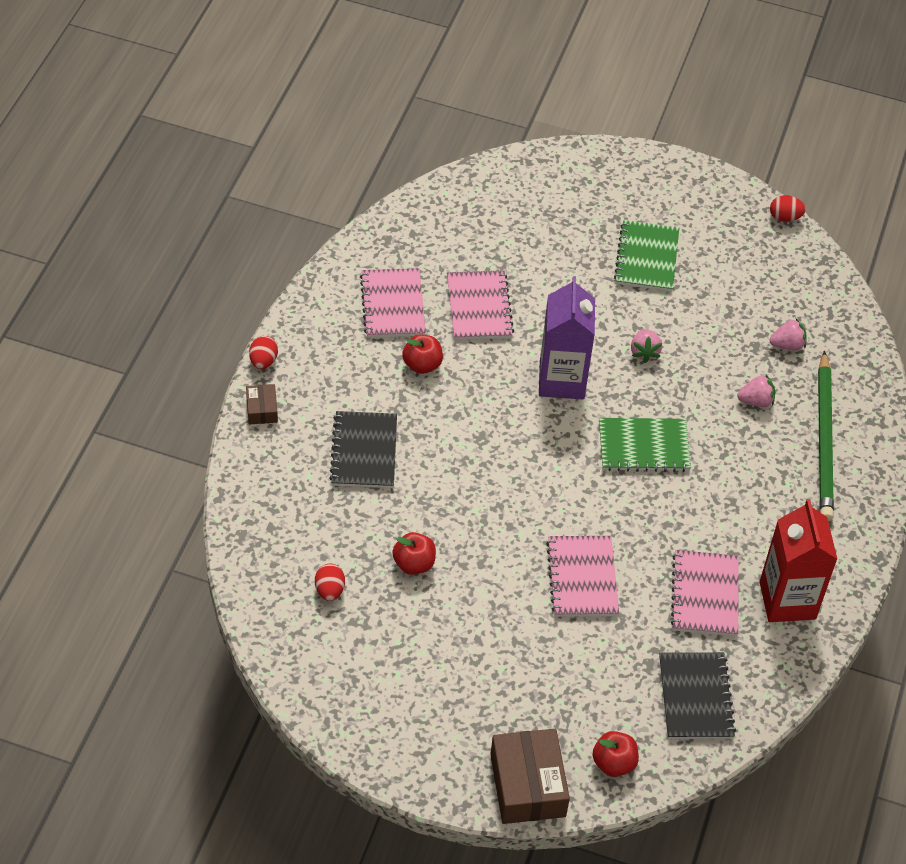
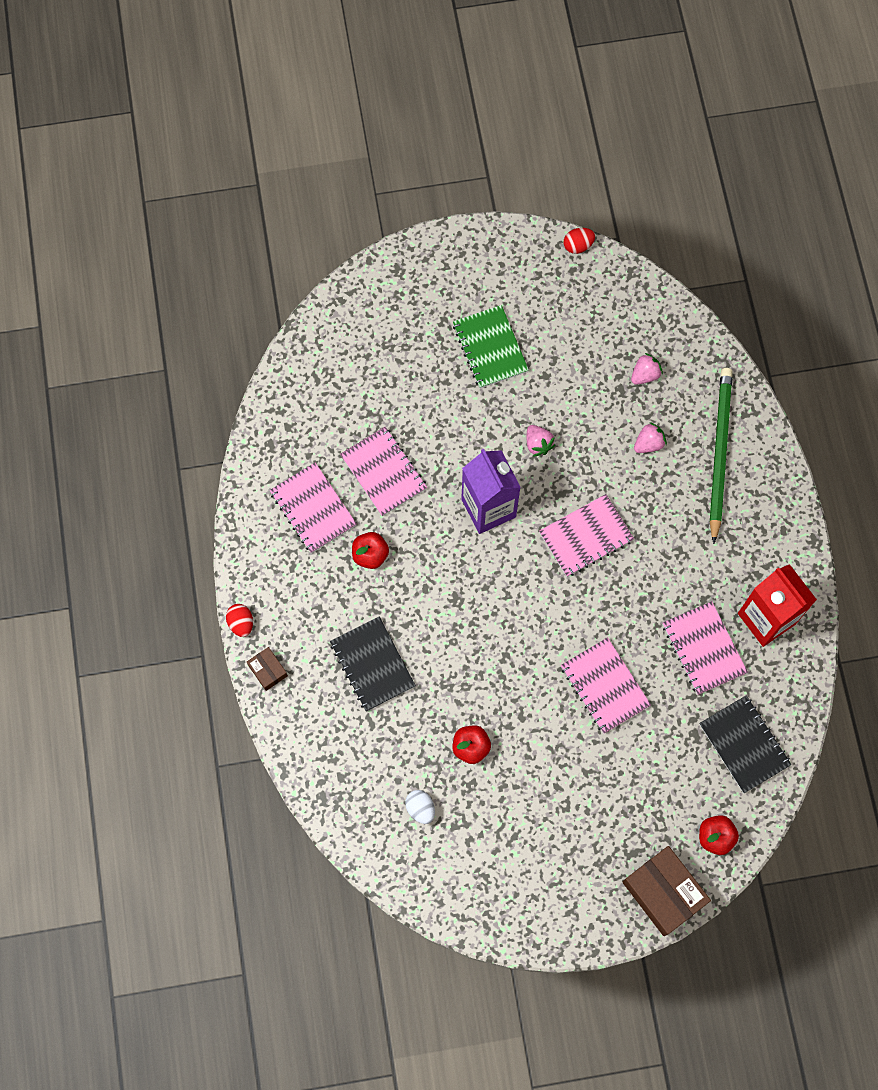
camera: 25 degrees left, 20 degrees up
red egg [315,563,345,601] -> white egg [405,790,435,824]
green notebook [599,418,691,472] -> pink notebook [539,494,634,577]
green pencil [818,351,834,521] -> green pencil turned 150 degrees counterclockwise [710,368,733,544]

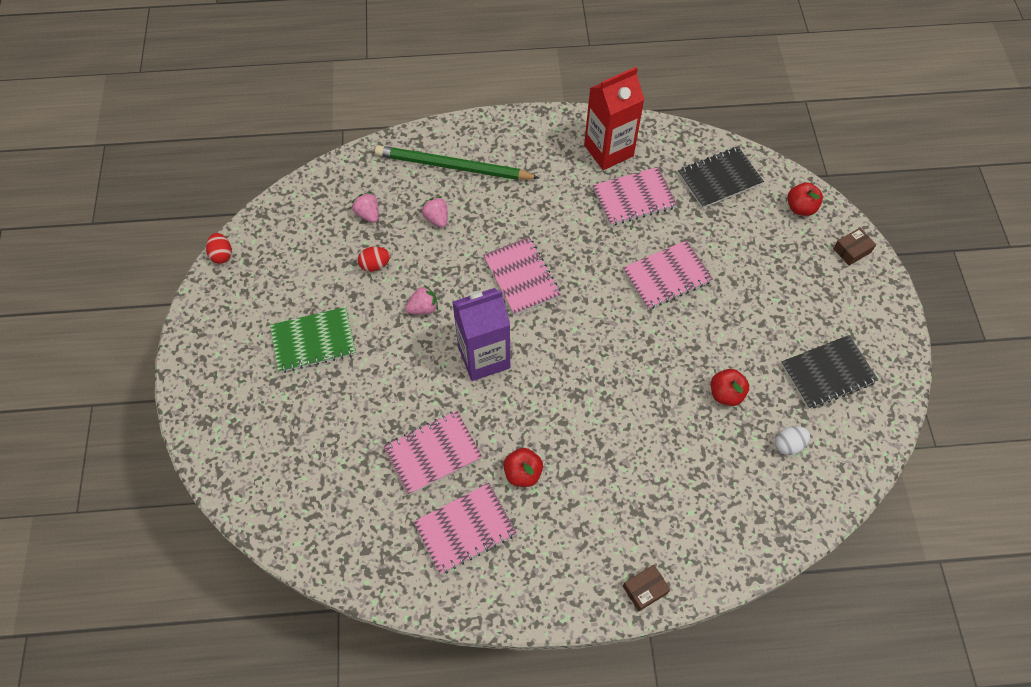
camera: 85 degrees left, 10 degrees down
red egg [226,604,253,637] -> red egg moved to [358,247,390,272]
black notebook [330,617,416,712] -> black notebook moved to [781,335,878,409]
brown box [622,846,711,936] -> brown box [833,228,876,266], size x0.50

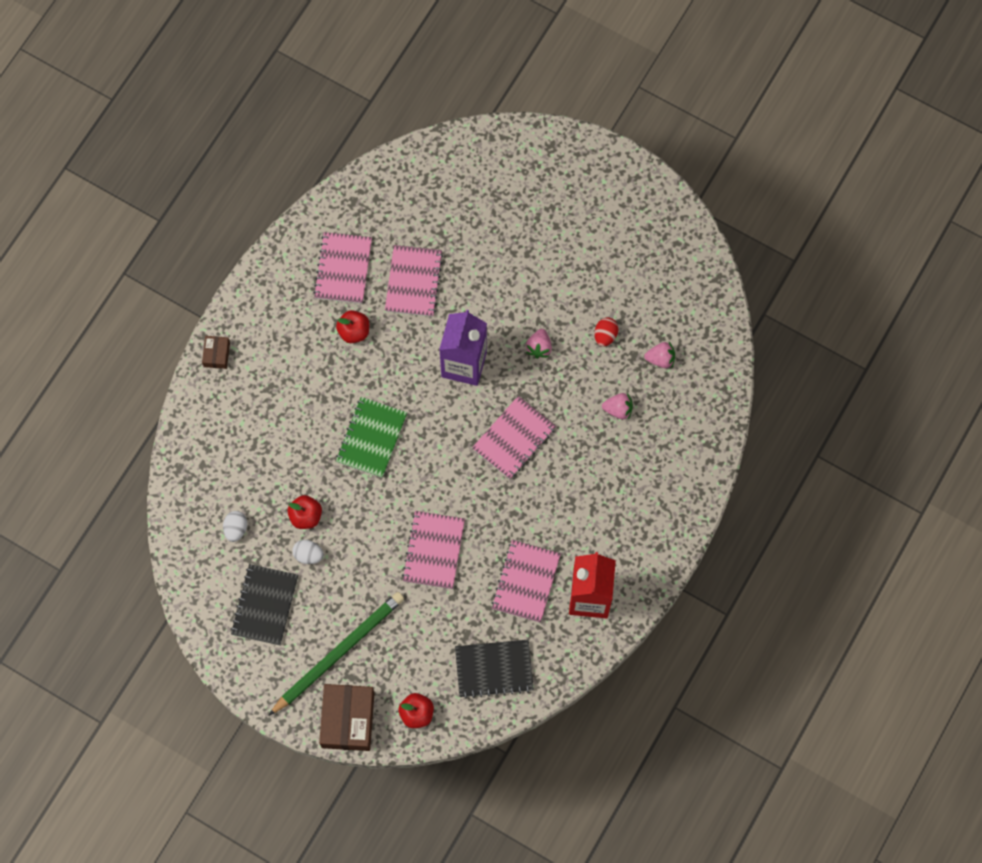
camera: 125 degrees right, 10 degrees up
red egg [206,233,232,264] -> none
green notebook [270,307,356,373] -> green notebook moved to [336,397,407,478]
green pencil [375,145,540,180] -> green pencil moved to [268,592,404,716]
pink notebook [483,237,561,315] -> pink notebook turned 60 degrees counterclockwise [472,396,556,479]
black notebook [678,147,764,208] -> black notebook turned 75 degrees clockwise [455,640,534,699]
brown box [833,228,876,266] -> brown box [319,684,375,751], size x1.98
none -> white egg [292,540,324,564]

